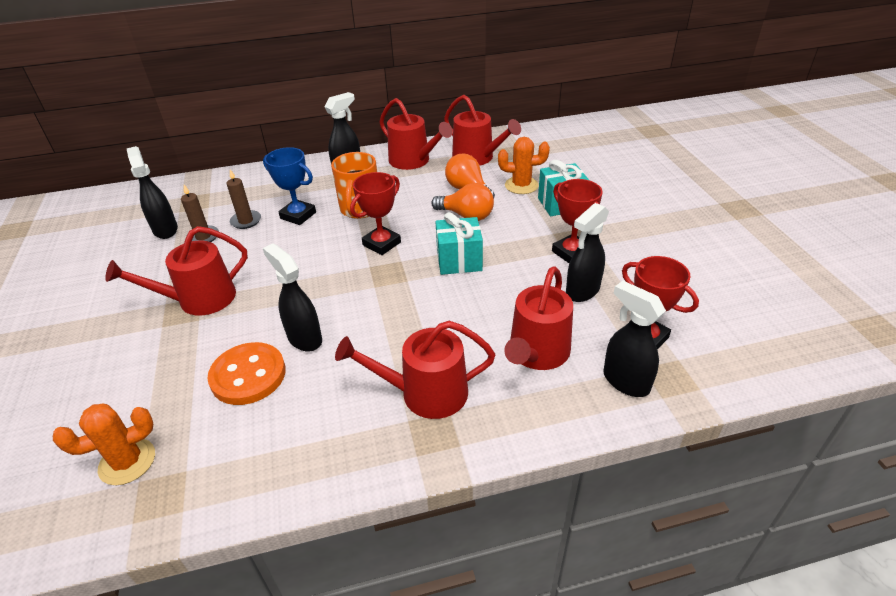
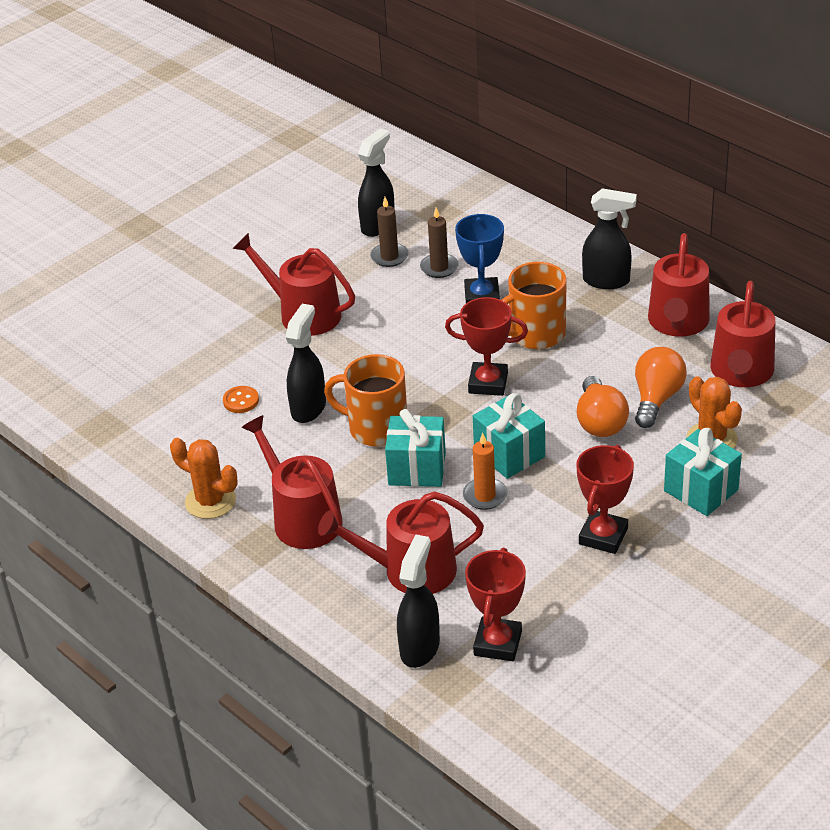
camera: 60 degrees right, 0 degrees up
orange cactus [53,404,155,485] -> orange cactus moved to [170,438,238,519]
orange button [207,342,286,405] -> orange button [223,386,259,413], size x0.48
black spray bottle [566,203,609,302] -> none
none -> orange mug [324,354,407,447]
none -> turquoise gift [385,409,446,487]
none -> orange candle [463,433,507,510]

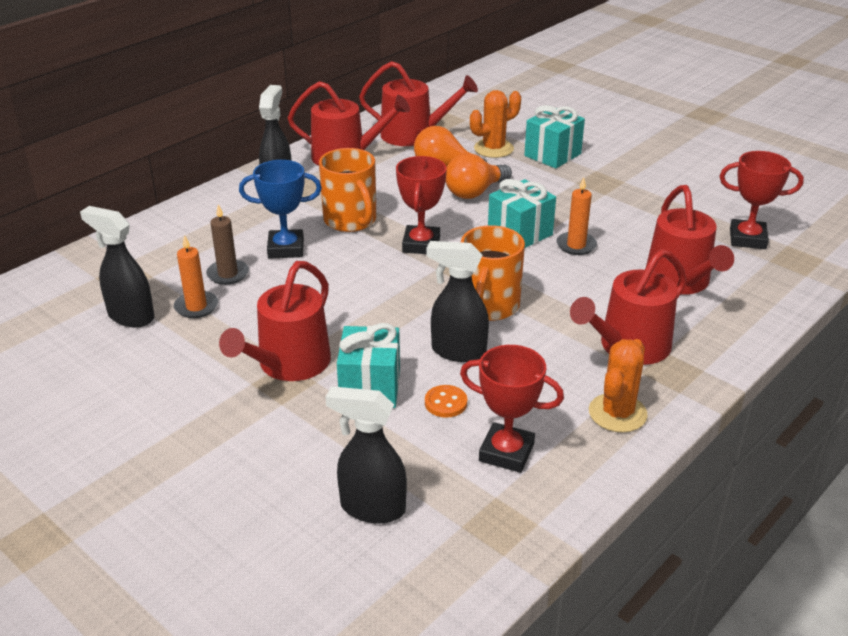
camera: 95 degrees left, 5 degrees down
brown candle [370,197,409,267] -> orange candle [174,235,218,318]
turquoise gift [385,409,446,487] -> turquoise gift moved to [337,323,400,408]
black spray bottle [397,534,440,668] -> black spray bottle moved to [325,386,407,524]
red trophy [576,445,634,554] -> red trophy moved to [460,345,564,473]
orange light bulb [577,376,629,437] -> orange light bulb turned 150 degrees clockwise [446,153,512,199]

